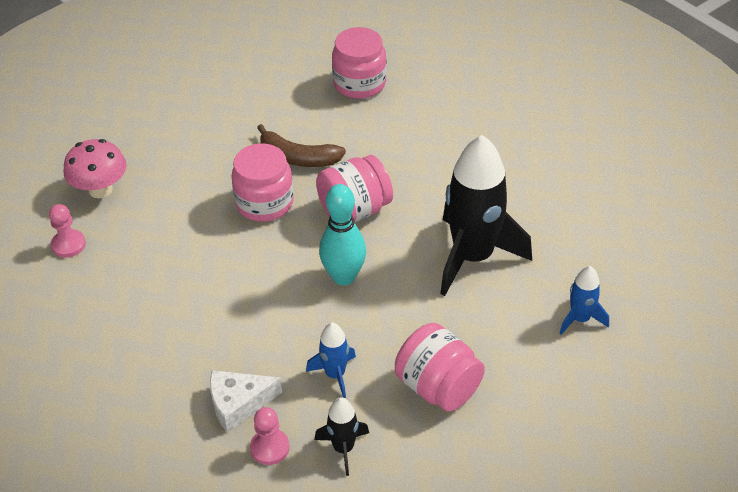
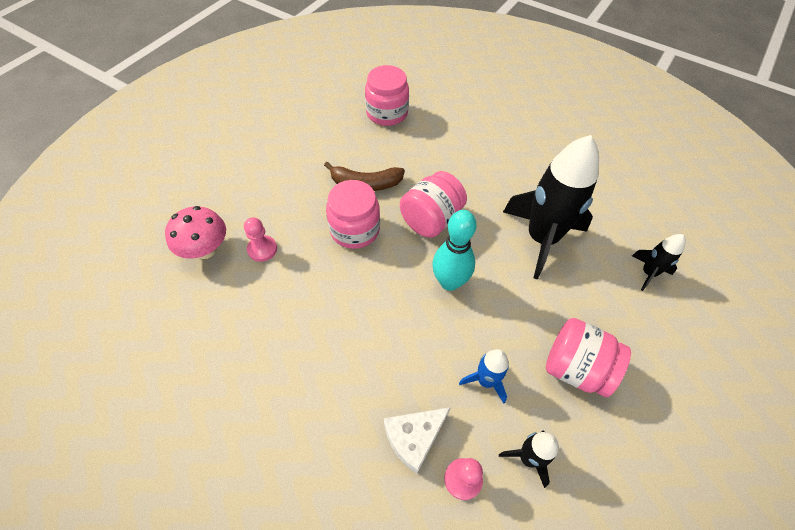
camera: 20 degrees left, 10 degrees up
pink pawn [49,204,86,258] -> pink pawn moved to [244,217,277,262]
blue rocket [559,266,609,335] -> black rocket [632,234,686,291]

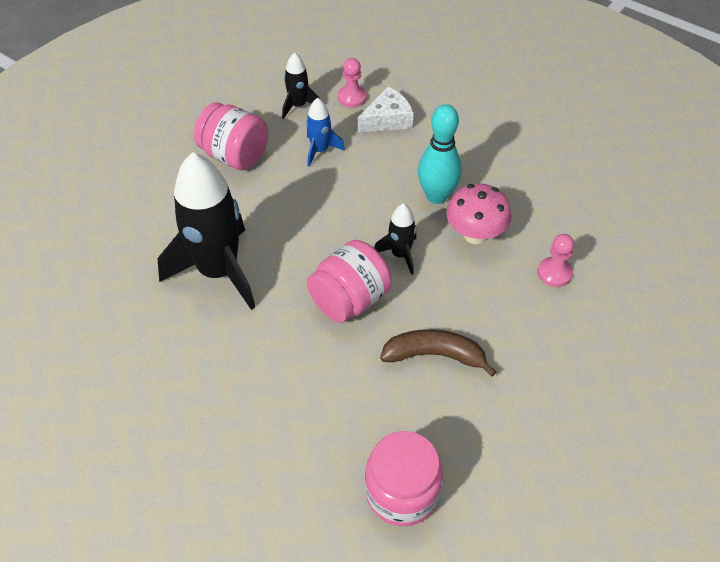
camera: 175 degrees left, 5 degrees down
pink mushroom [165,206,226,259] -> pink mushroom moved to [446,183,512,244]
pink jar [326,180,380,249] -> none
turquoise bowling pin [432,210,477,291] -> turquoise bowling pin moved to [418,104,462,204]
black rocket [632,234,686,291] -> black rocket moved to [374,203,417,275]

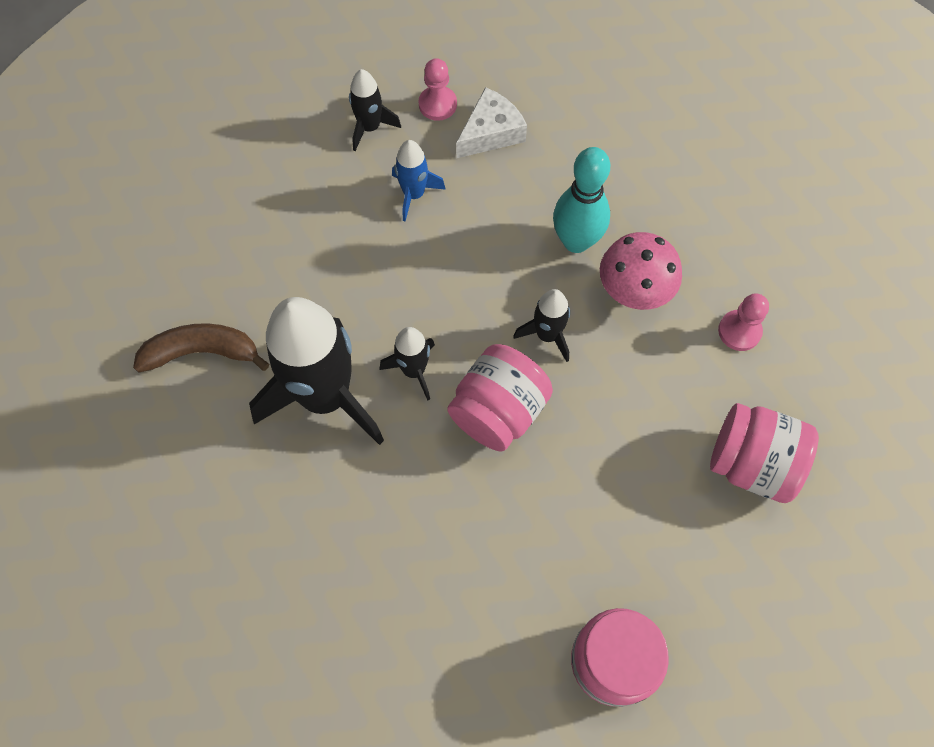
camera: 10 degrees left, 15 degrees up
pink jar [194,102,268,170] -> pink jar moved to [710,403,819,503]
brown banana [380,329,497,377] -> brown banana moved to [133,323,269,372]
none -> black rocket [379,327,435,401]

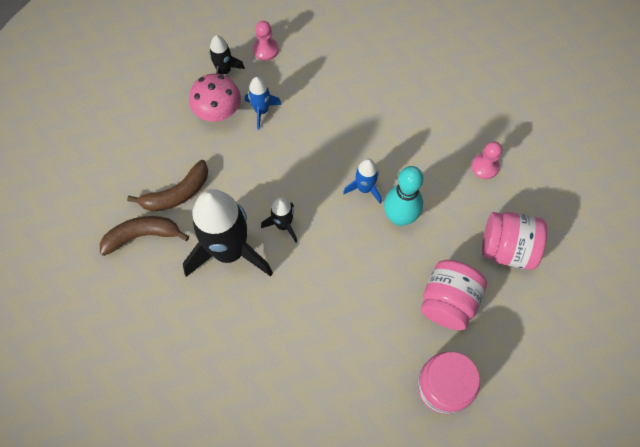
camera: 10 degrees left, 0 degrees up
pink jar [448,344,553,452] -> pink jar moved to [421,260,487,330]
white cheese [456,87,527,158] -> none
black rocket [513,289,570,362] -> blue rocket [343,159,381,204]
turquoise bowling pin [553,147,610,253] -> turquoise bowling pin moved to [384,166,423,226]
pink mushroom [600,232,682,310] -> pink mushroom moved to [189,74,241,122]
none -> brown banana [127,160,208,211]

